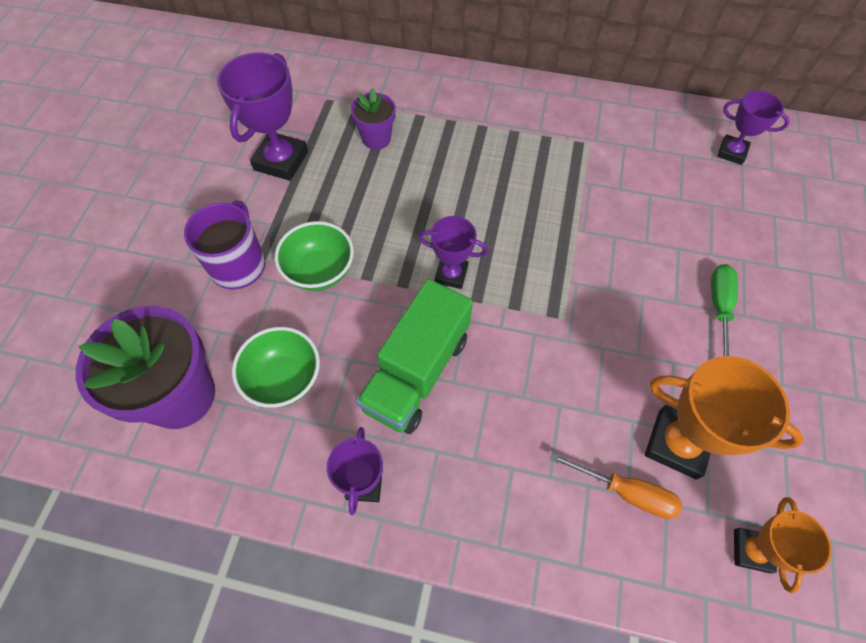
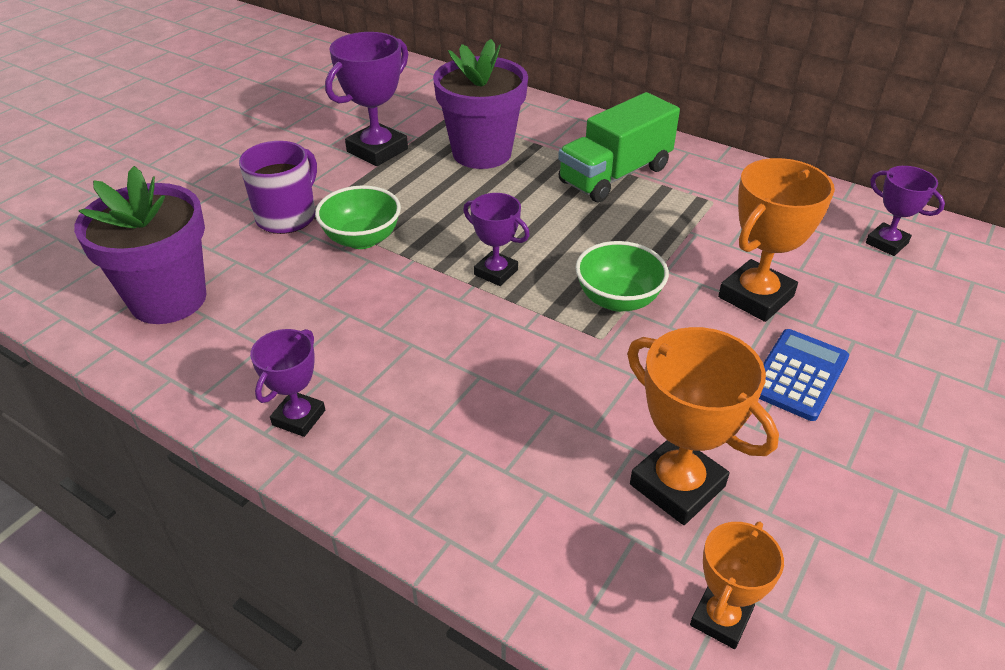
camera: 20 degrees right, 20 degrees down
green bowl [232,327,320,408] -> green bowl moved to [575,241,669,312]
purple flower pot [350,88,396,150] -> purple flower pot [433,39,528,169], size x1.91
green truck [356,279,473,434] -> green truck moved to [558,92,680,203]
orange screwdriver [550,452,682,519] -> none
green screwdriver [711,264,738,356] -> blue calculator [759,329,849,421]
none -> orange trophy [718,158,835,322]

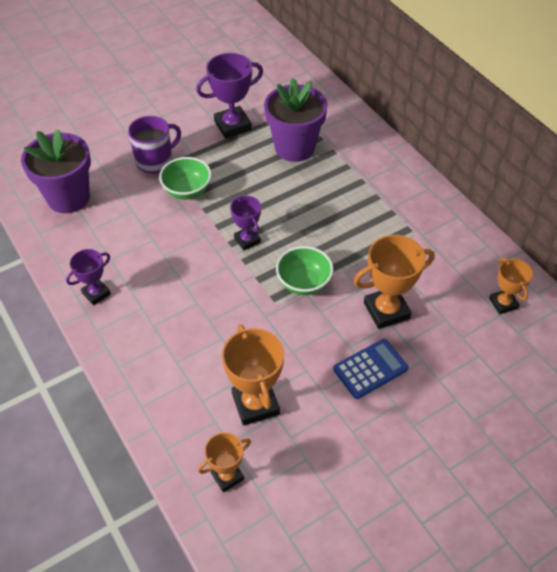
camera: 25 degrees right, 10 degrees up
green truck [558,92,680,203] -> none
purple trophy [866,166,945,256] -> orange trophy [489,258,533,314]

